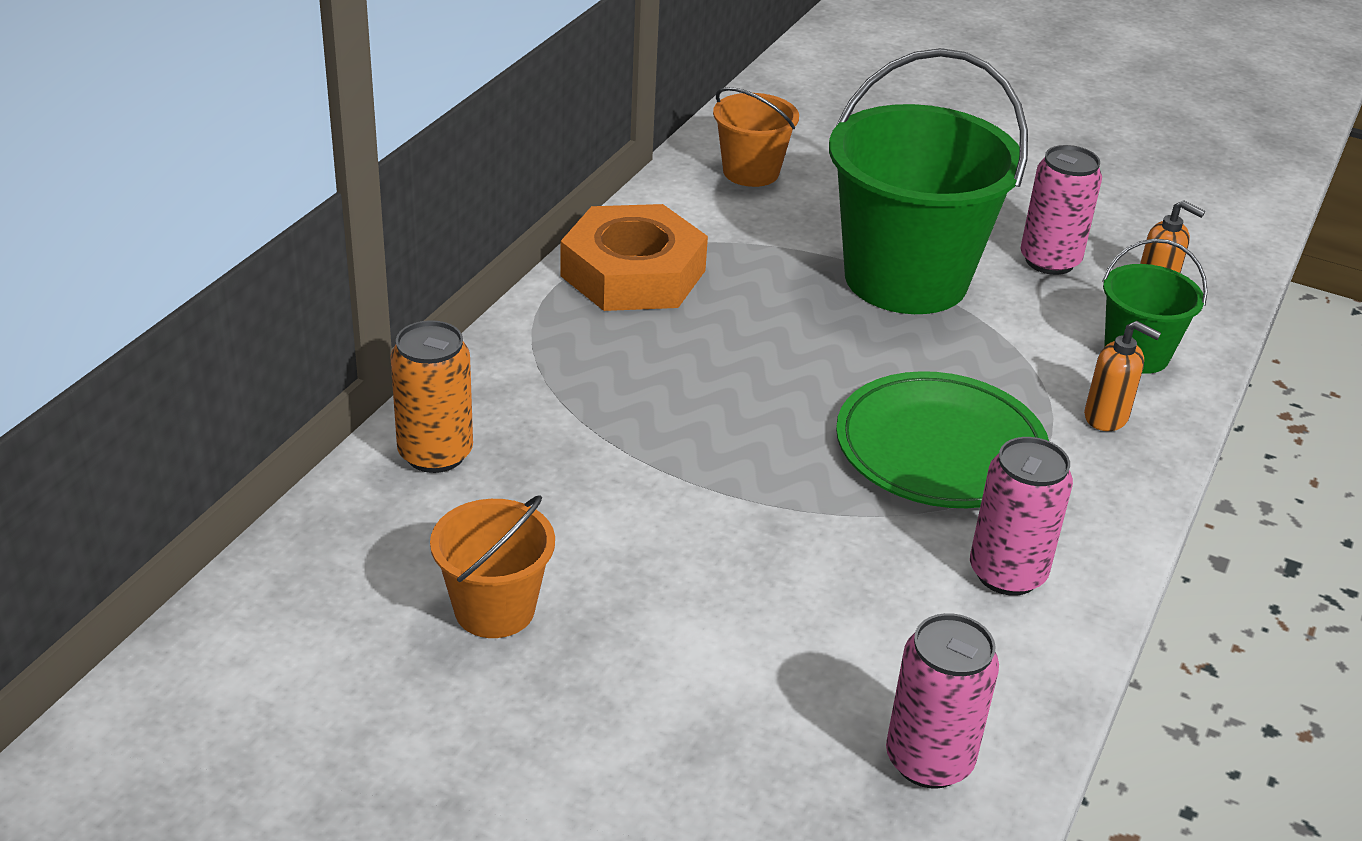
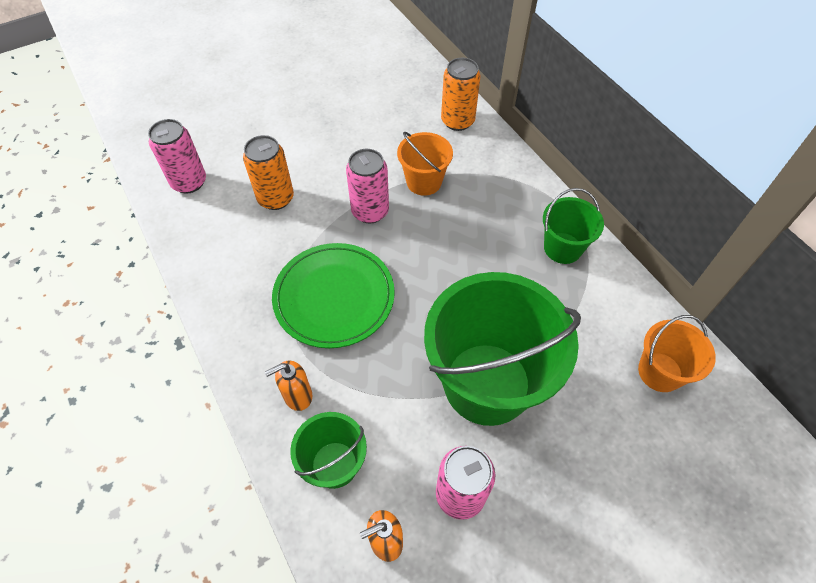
camera: 125 degrees right, 20 degrees up
orange bucket [430,495,555,638] -> orange bucket moved to [397,132,453,196]
orange nut [560,204,708,311] -> green bucket [543,188,604,264]
pink can [970,437,1073,596] -> pink can moved to [346,149,389,223]
none -> orange can [243,135,294,210]

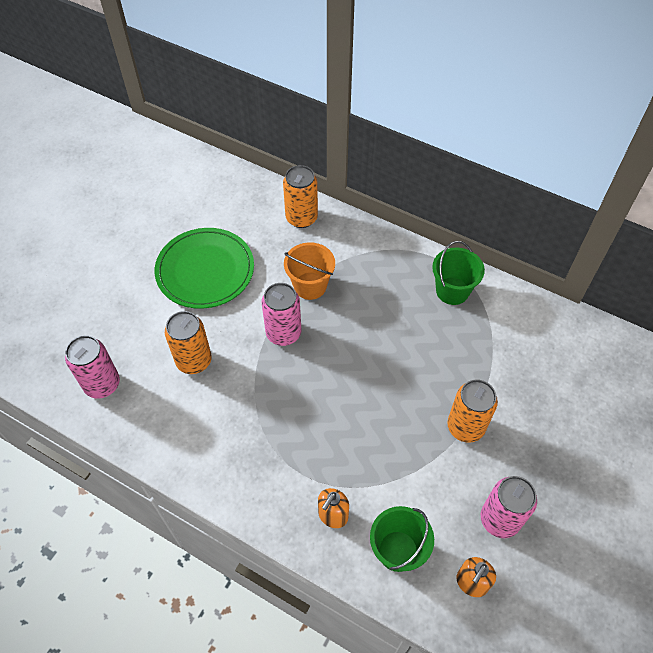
camera: 30 degrees left, 0 degrees up
green plate [272,243,395,348] -> green plate moved to [155,228,254,309]
green bucket [424,272,581,426] -> orange can [447,379,498,443]
orange bucket [638,315,716,392] -> none

